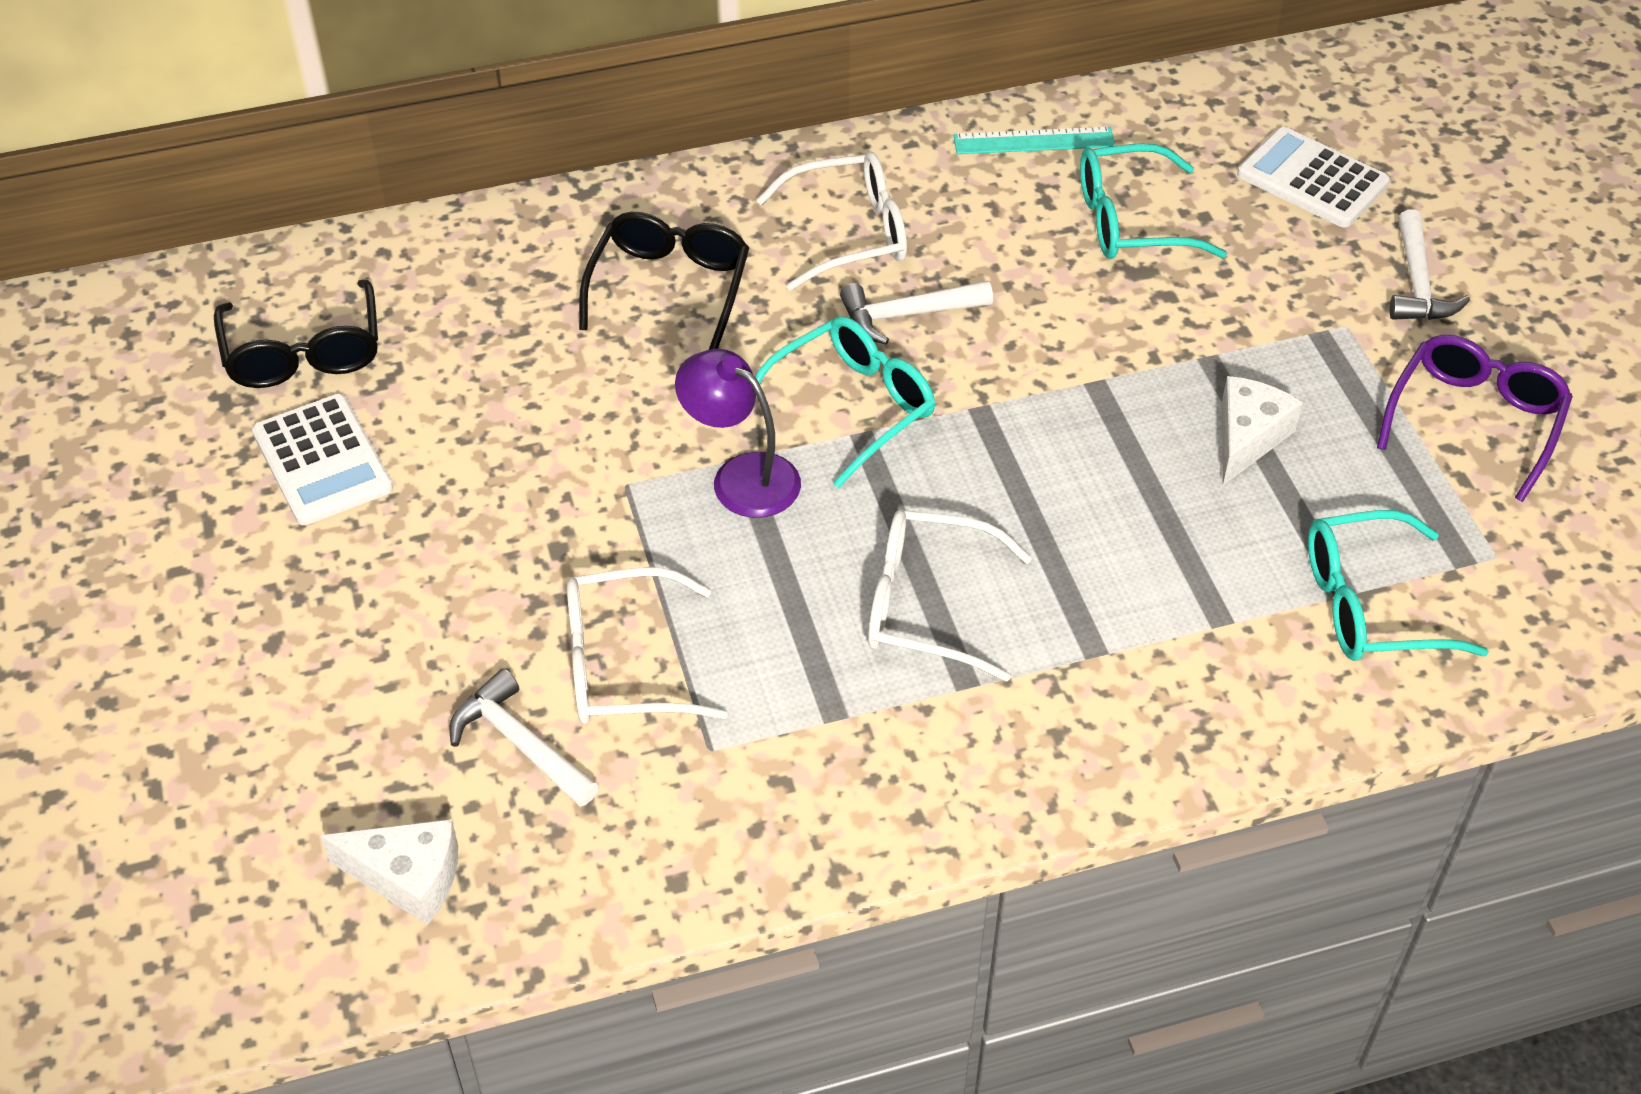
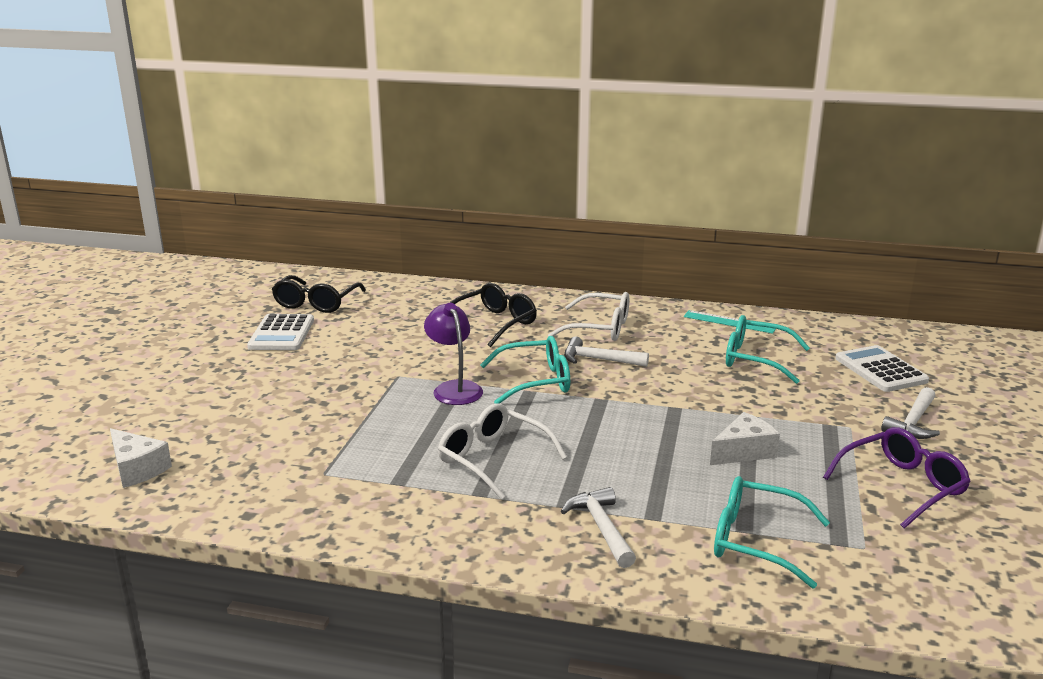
camera: 30 degrees right, 25 degrees down
white hammer [449,669,599,807] -> white hammer moved to [561,487,636,568]
white glasses [567,567,728,724] -> none

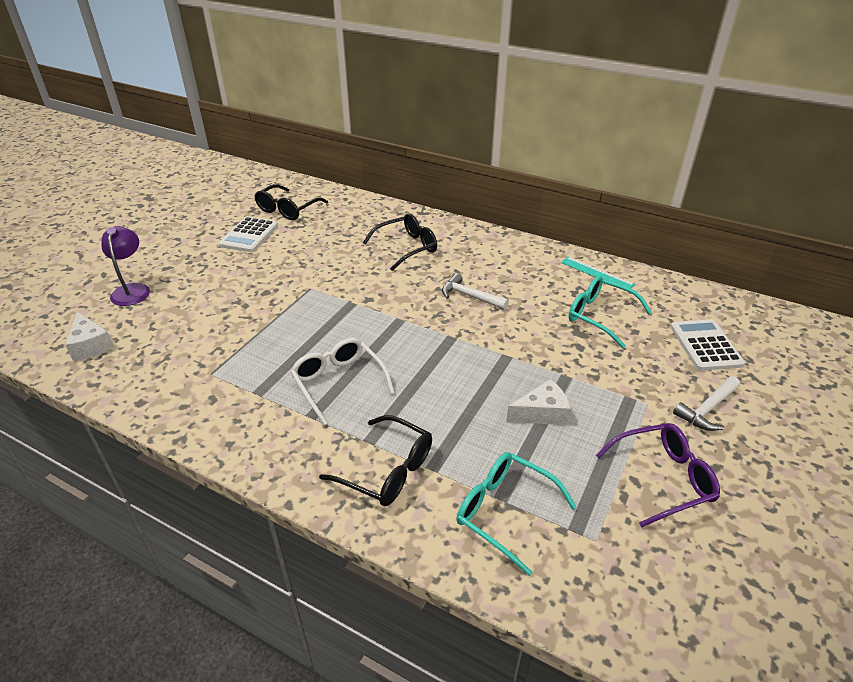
camera: 15 degrees right, 15 degrees up
purple lamp [424,303,483,405] -> purple lamp moved to [101,226,150,306]
turquoise glasses [480,336,570,404] -> none
white glasses [548,292,629,341] -> none
white hammer [561,487,636,568] -> black glasses [319,415,432,506]

